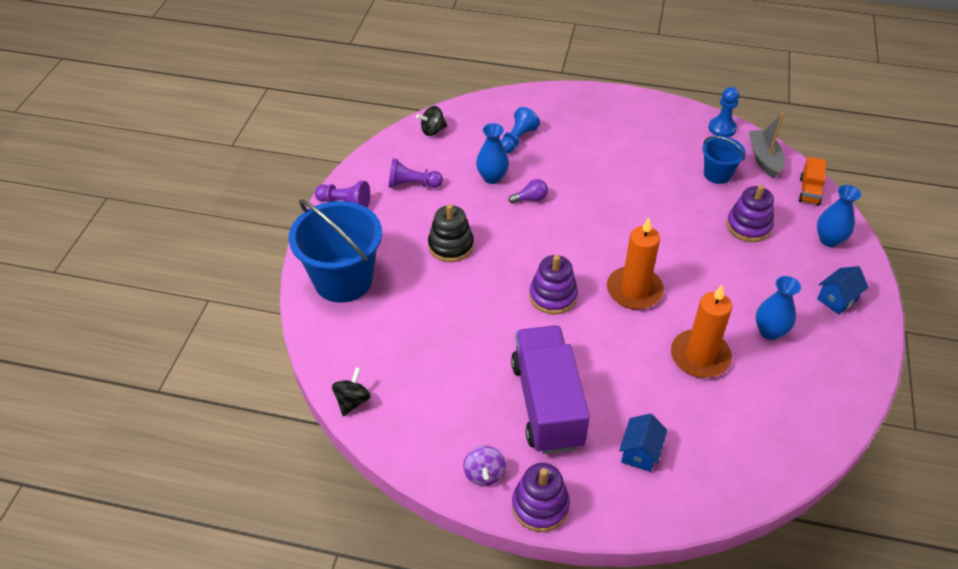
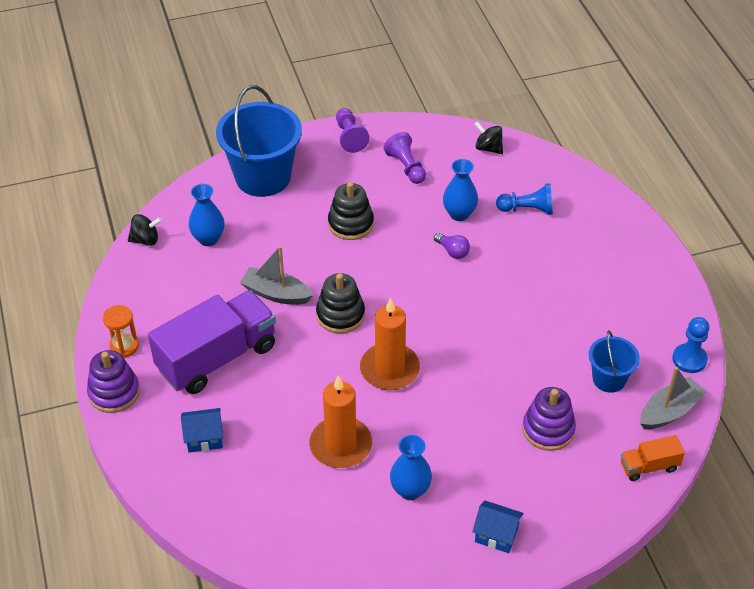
camera: 60 degrees right, 0 degrees up
purple spinning top [463,446,506,486] -> orange hourglass [103,305,139,358]
purple stacking toy [529,255,578,315] -> black stacking toy [316,273,365,333]
blue vase [817,185,861,247] -> blue vase moved to [189,184,225,246]
none -> grey boat [240,246,313,305]

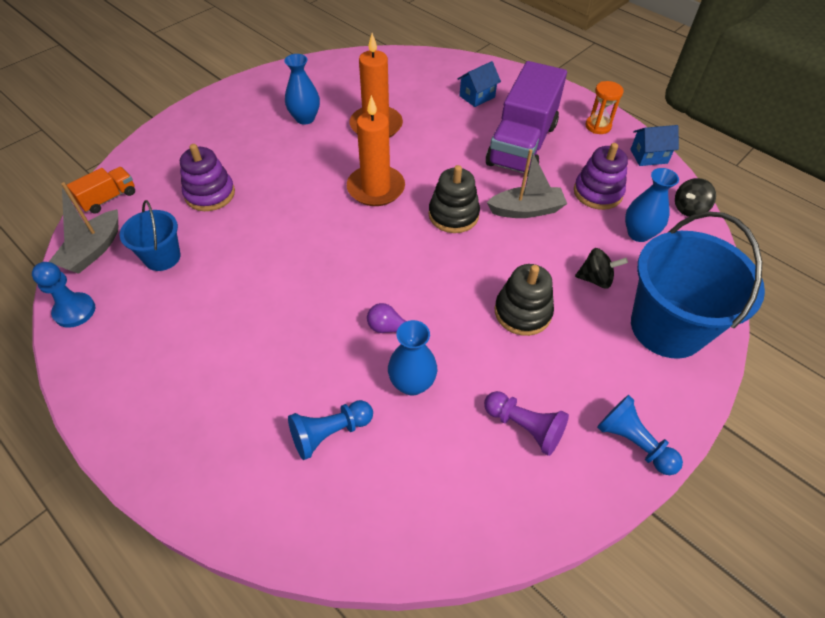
camera: 150 degrees right, 5 degrees up
purple stacking toy [87,350,140,413] -> purple stacking toy moved to [574,143,628,210]
purple pawn [336,108,370,153] -> blue pawn [597,395,683,475]
blue house [472,501,524,553] -> blue house moved to [630,125,679,166]
black spinning top [475,121,503,154] -> black spinning top moved to [575,248,628,289]

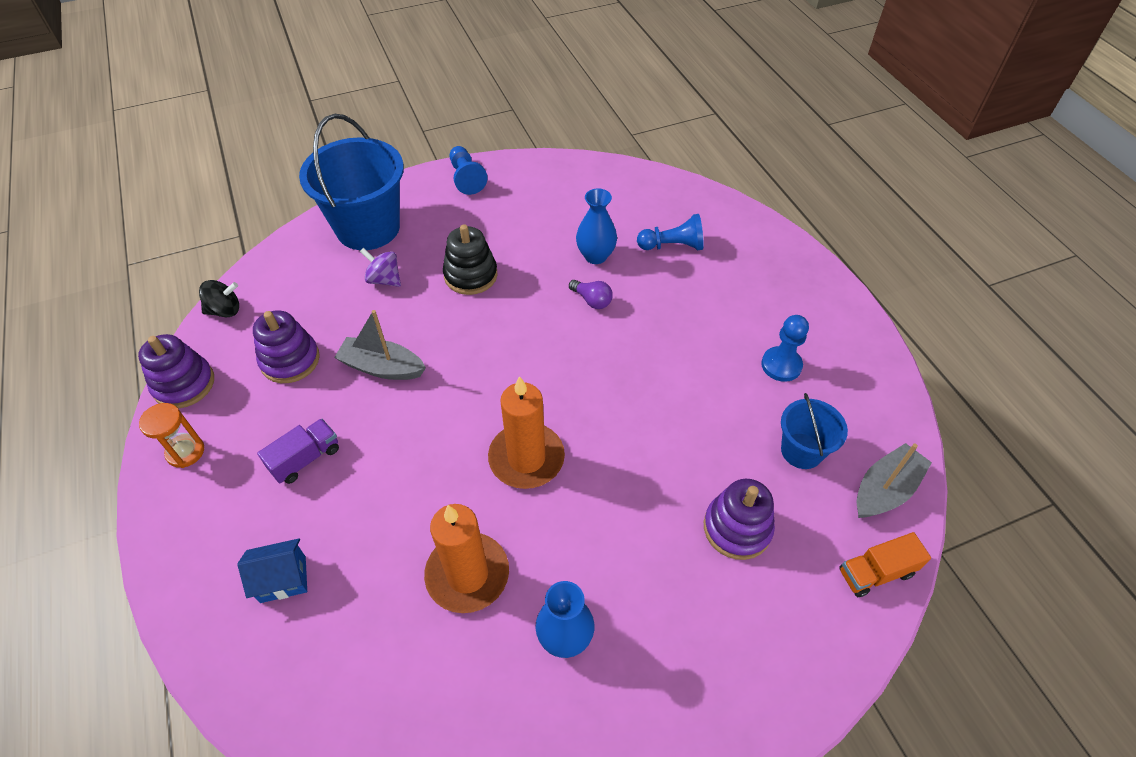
camera: 155 degrees left, 0 degrees up
blue pawn [32,262,95,328] -> blue pawn moved to [761,315,809,382]
black stacking toy [428,165,480,233] -> none
purple pawn [484,391,569,456] -> none
purple truck [486,61,567,177] -> purple truck [257,419,339,484], size x0.46
black spinning top [575,248,628,289] -> purple spinning top [360,248,401,287]
blue vase [625,168,679,242] -> none
blue house [630,125,679,166] -> purple stacking toy [138,334,214,409]

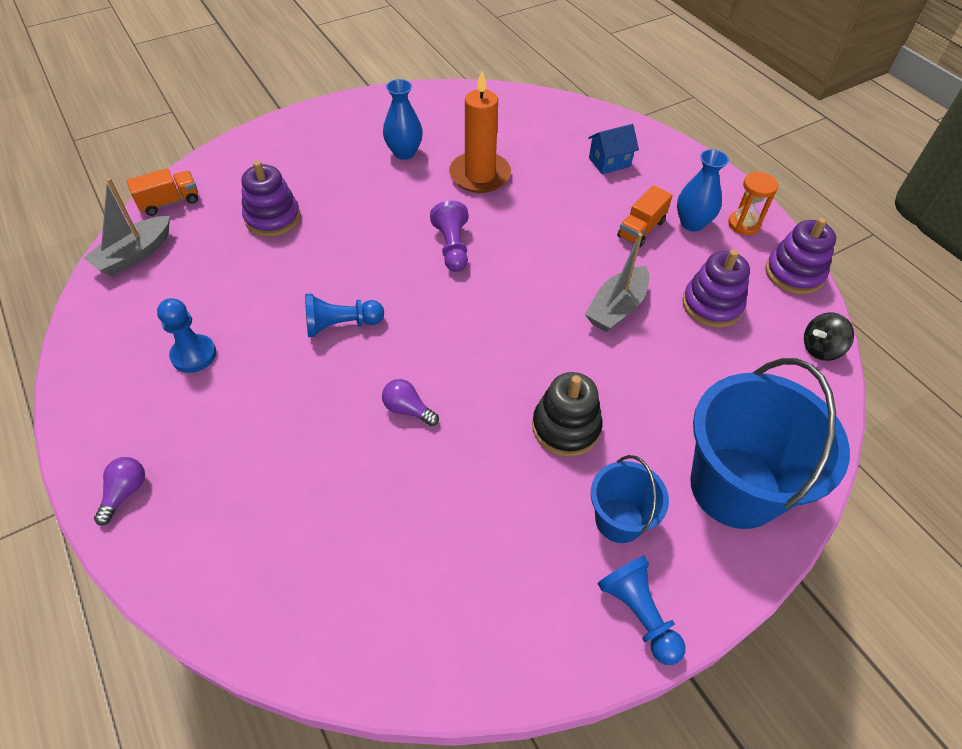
camera: 170 degrees right, 0 degrees up
purple truck [257,419,339,484] -> orange truck [617,185,673,247]
grey boat [334,310,426,380] -> grey boat turned 120 degrees clockwise [585,233,649,332]
purple spinning top [360,248,401,287] -> none
orange candle [488,376,565,489] -> purple pawn [430,201,469,272]
blue vase [576,188,617,264] -> blue vase moved to [677,149,729,232]
blue pawn [637,214,704,250] -> blue pawn moved to [305,294,384,337]
blue bucket [781,393,848,469] -> blue bucket moved to [591,455,669,543]
none -> purple light bulb [94,457,145,525]

